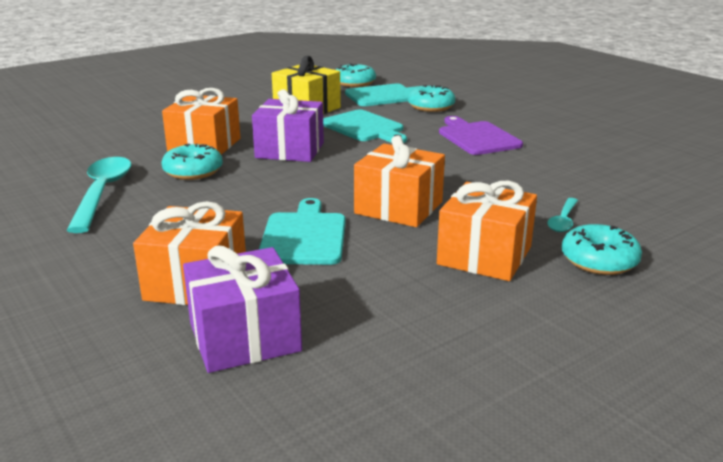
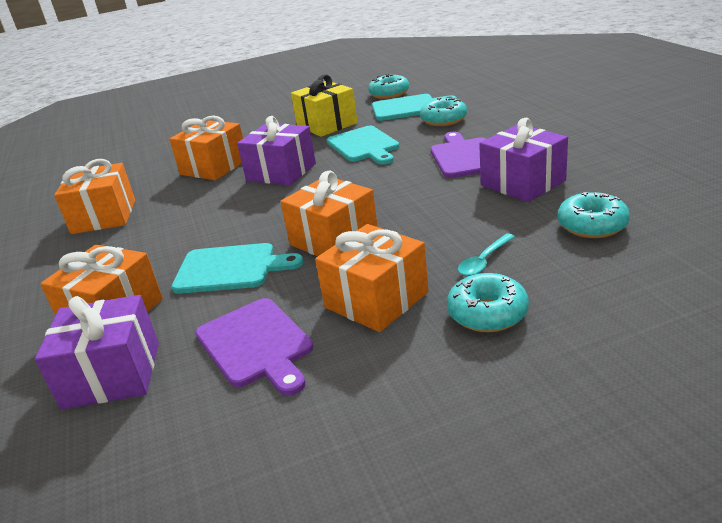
camera: 20 degrees right, 5 degrees up
turquoise spoon [66,157,132,233] -> orange gift [54,159,135,234]
turquoise donut [162,144,223,180] -> turquoise donut moved to [558,192,630,238]
turquoise cutting board [259,198,346,265] -> turquoise cutting board turned 75 degrees clockwise [171,243,303,294]
none -> purple cutting board [195,298,313,396]
none -> purple gift [479,118,568,202]

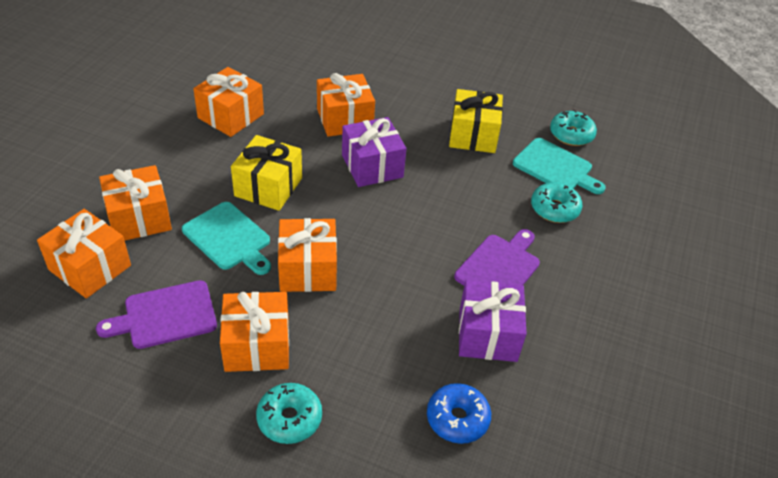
camera: 35 degrees right, 15 degrees up
purple gift [35,295,159,410] -> orange gift [37,209,131,298]
purple cutting board [195,298,313,396] -> purple cutting board turned 60 degrees clockwise [96,280,217,349]
turquoise cutting board [327,126,400,165] -> none
turquoise spoon [458,233,515,276] -> none
turquoise donut [558,192,630,238] -> blue donut [427,383,491,444]
none -> yellow gift [231,135,302,211]

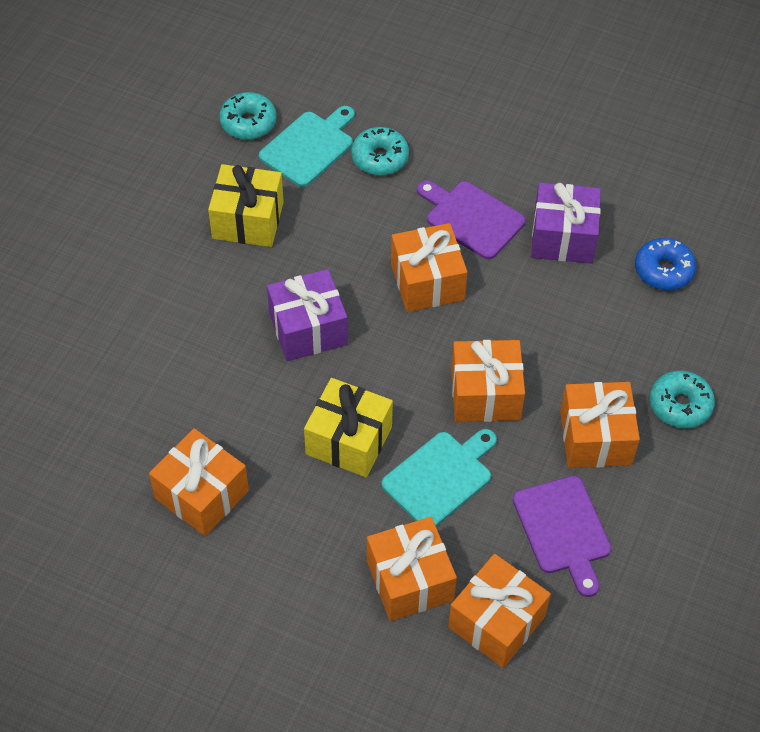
camera: 85 degrees left, 10 degrees up
orange gift [317,73,375,137] -> orange gift moved to [391,223,468,312]

